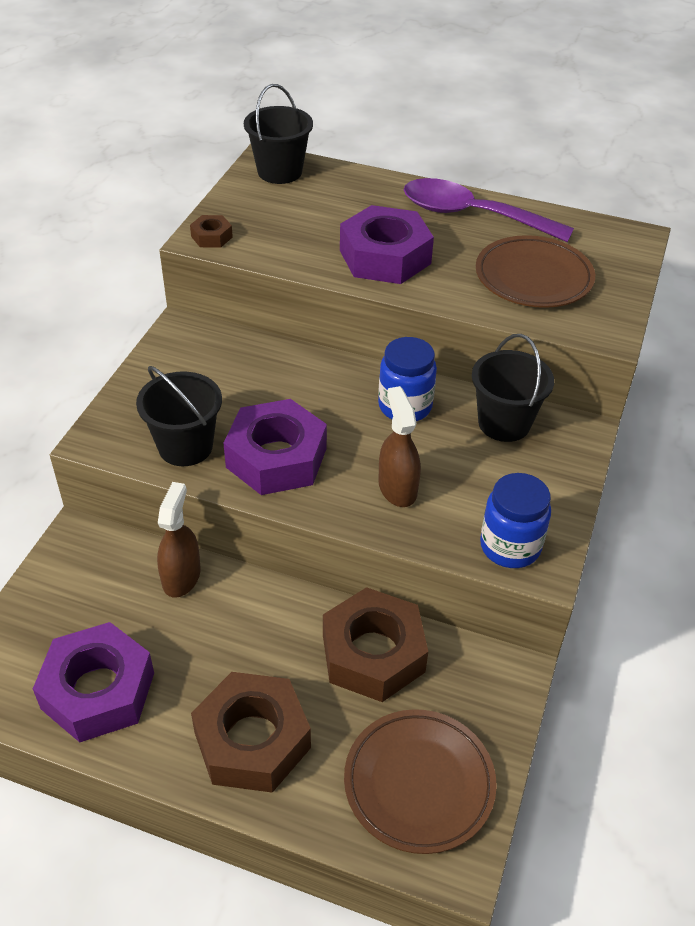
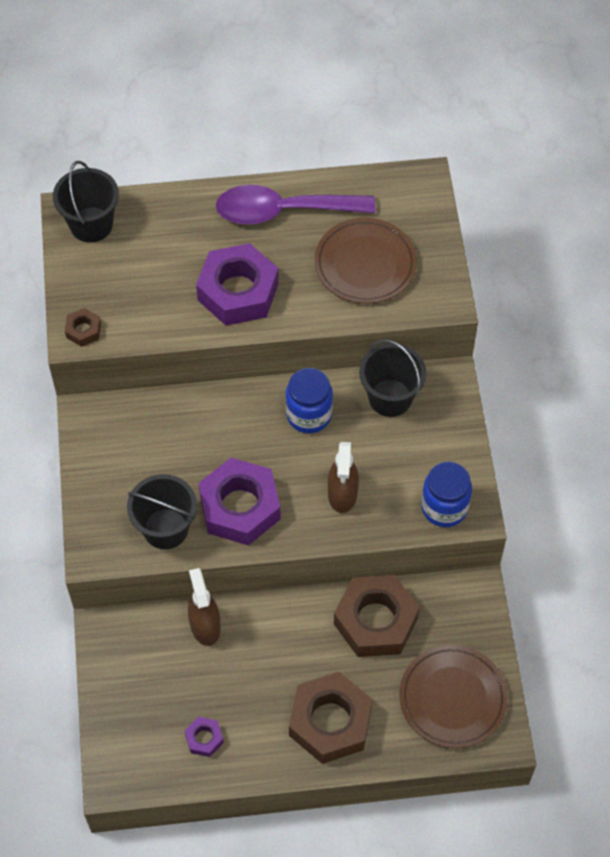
camera: 25 degrees left, 15 degrees up
purple nut [33,622,154,742] -> purple nut [185,717,224,757], size x0.45
brown spray bottle [378,386,421,507] -> brown spray bottle turned 135 degrees counterclockwise [328,442,359,513]

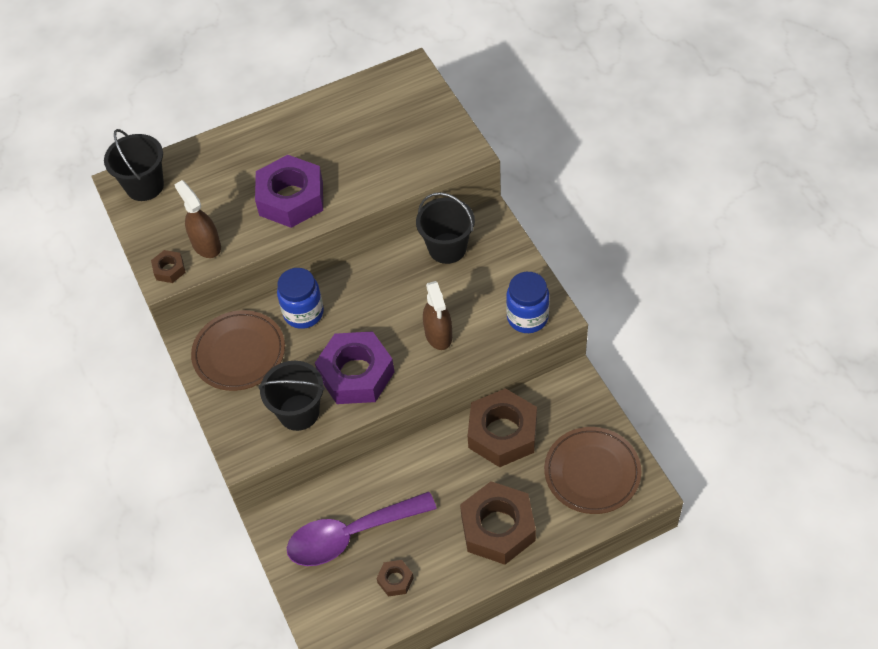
camera: 15 degrees left, 5 degrees down
purple nut [185,717,224,757] -> brown nut [376,560,414,597]
brown spray bottle [188,568,221,646] -> brown spray bottle moved to [174,180,221,258]
purple spoon [216,185,375,224] -> purple spoon moved to [287,492,437,566]
blue jar [286,368,333,433] -> blue jar moved to [277,268,324,329]
brown plate [314,218,417,304] -> brown plate moved to [191,310,285,391]

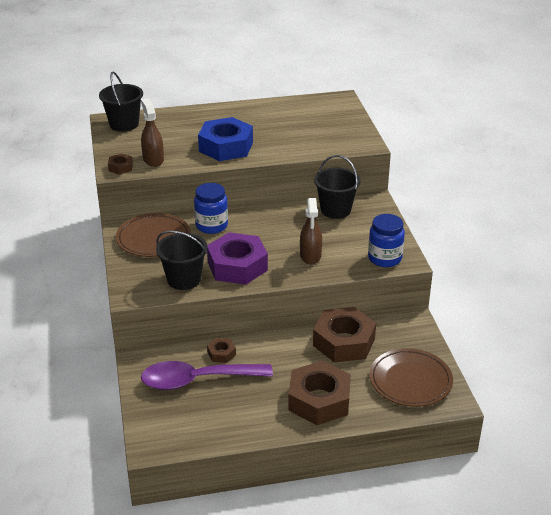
camera: 10 degrees right, 20 degrees down
purple nut [255,155,323,228] -> blue nut [198,117,253,161]
brown nut [376,560,414,597] -> brown nut moved to [207,338,236,363]

